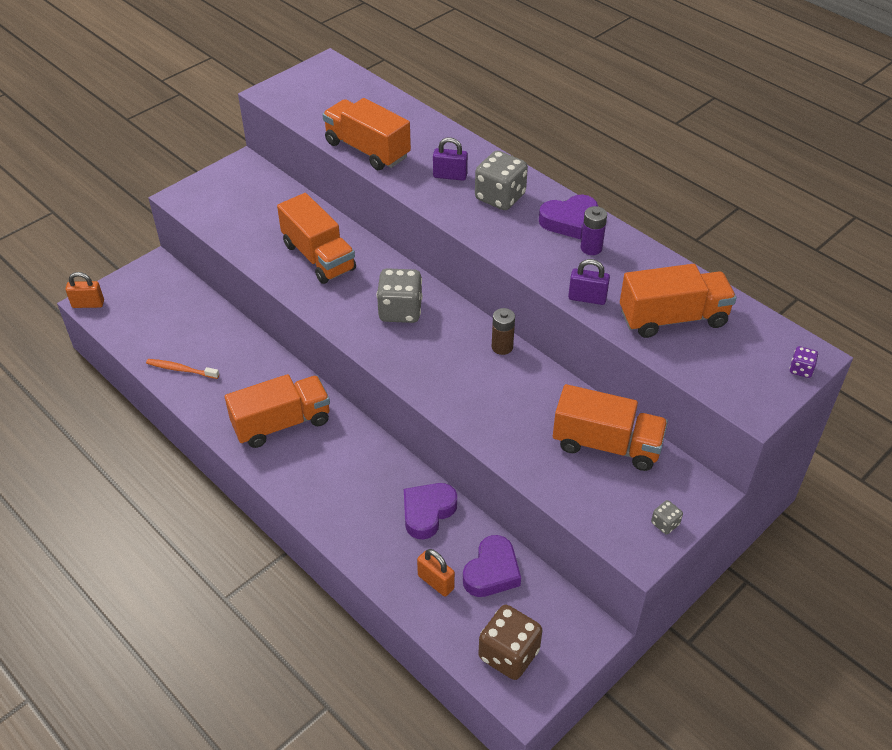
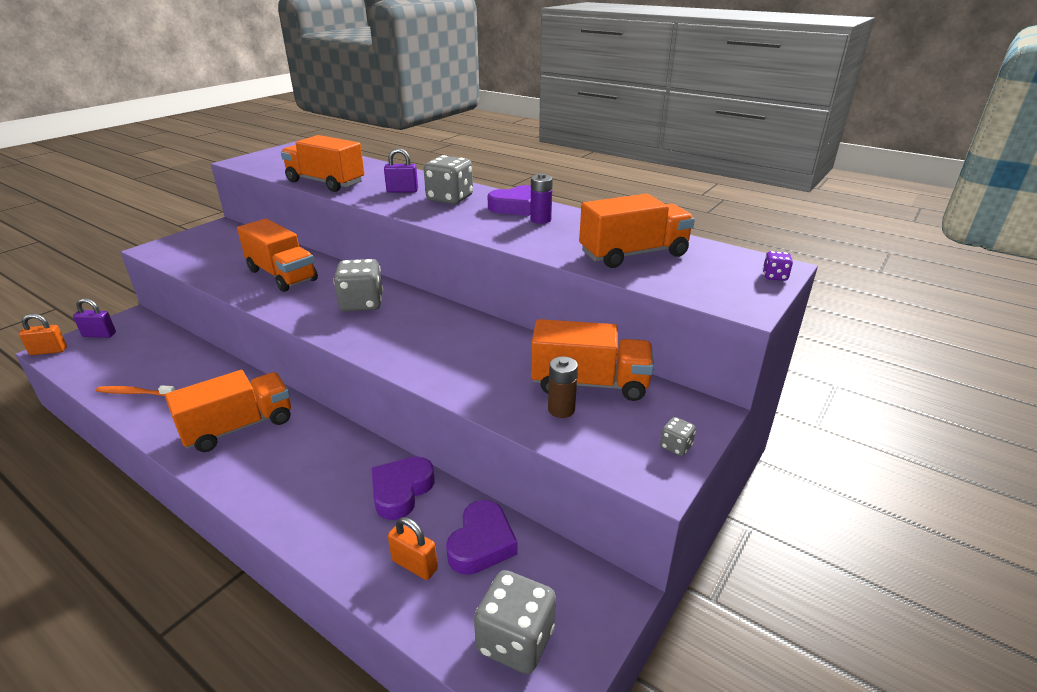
camera: 10 degrees left, 15 degrees down
brown dice [478,605,543,680] -> grey dice [474,570,556,674]
brown battery [492,308,515,355] -> brown battery moved to [548,356,578,418]
purple padlock [568,259,610,305] -> purple padlock moved to [73,298,116,338]

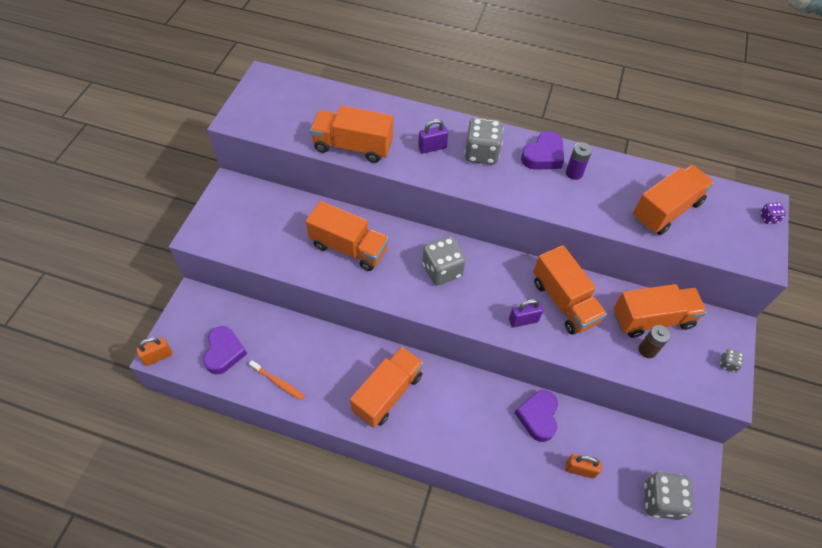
camera: 20 degrees left, 25 degrees up
purple padlock [73,298,116,338] -> purple padlock moved to [509,299,543,328]
orange toothbrush [96,385,175,396] -> orange toothbrush turned 135 degrees counterclockwise [249,360,305,400]
purple heart [446,500,517,575] -> purple heart moved to [203,326,247,374]
none -> orange truck [533,245,607,335]

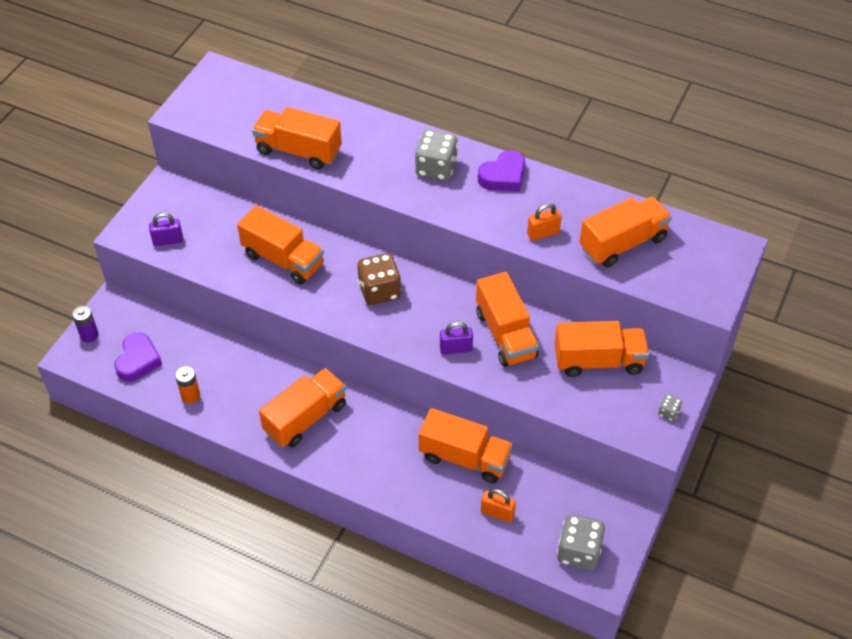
camera: 10 degrees right, 5 degrees down
orange padlock [136,337,173,366] -> orange padlock moved to [527,203,562,241]
orange toothbrush [249,360,305,400] -> orange battery [175,366,200,403]
purple padlock [418,119,448,154] -> purple padlock moved to [149,213,183,246]
grey dice [422,236,466,285] -> brown dice [357,253,401,305]
purple heart [515,390,558,442] -> orange truck [419,408,513,483]
purple battery [566,142,592,180] -> purple battery moved to [72,306,99,342]
brown battery [639,325,670,358] -> none
purple dice [760,202,786,224] -> none

